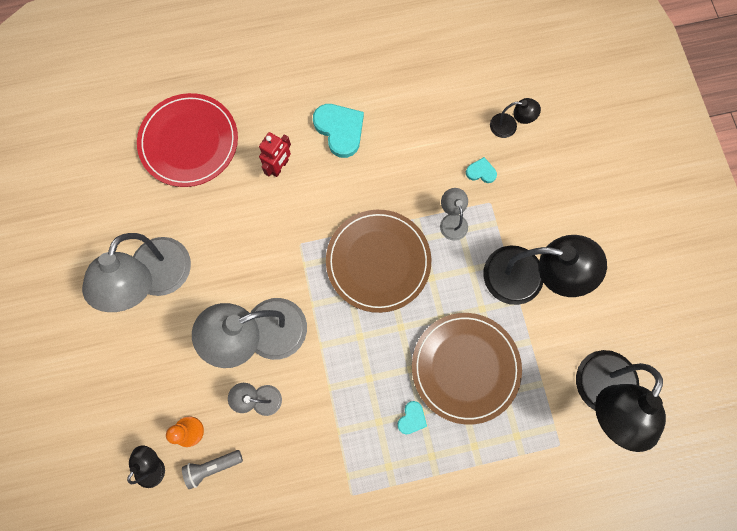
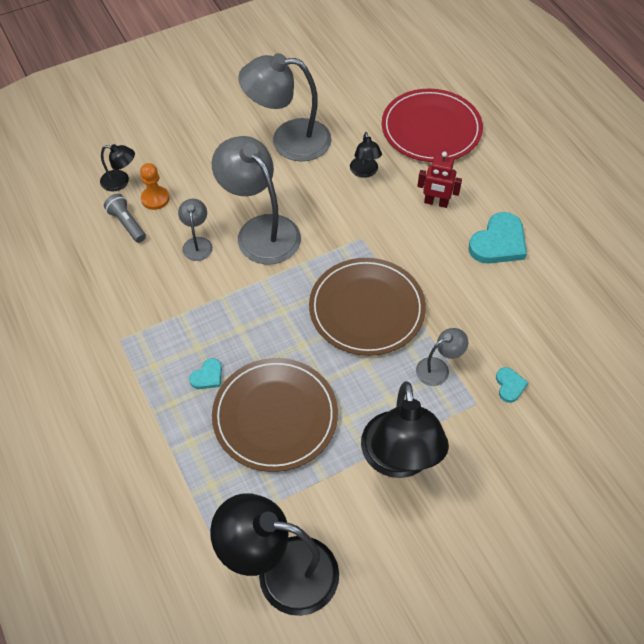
camera: 75 degrees right, 20 degrees down
turquoise heart [397,401,427,434] -> turquoise heart turned 60 degrees counterclockwise [189,358,222,389]
black lamp [490,98,541,138] -> black lamp moved to [350,132,382,178]

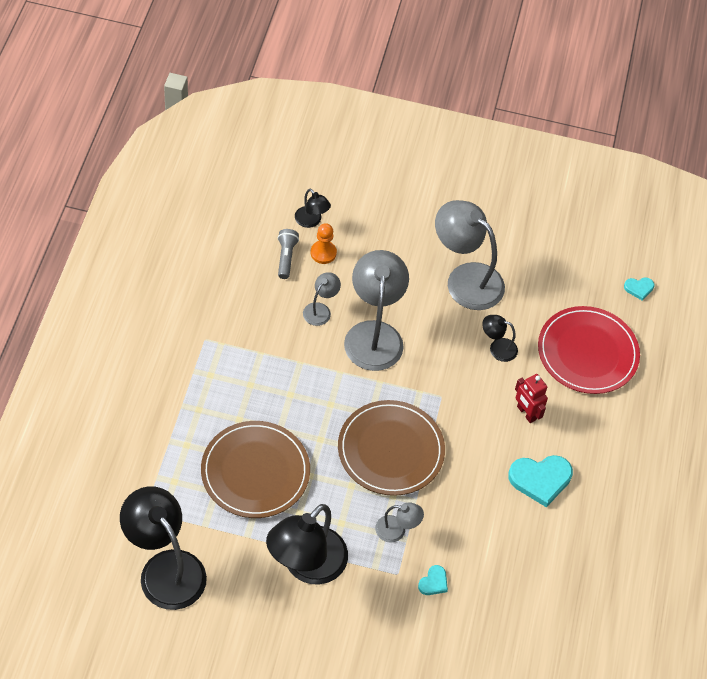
camera: 35 degrees right, 0 degrees up
turquoise heart [189,358,222,389] -> turquoise heart moved to [624,277,654,301]
black lamp [350,132,382,178] -> black lamp turned 75 degrees clockwise [482,315,518,362]

